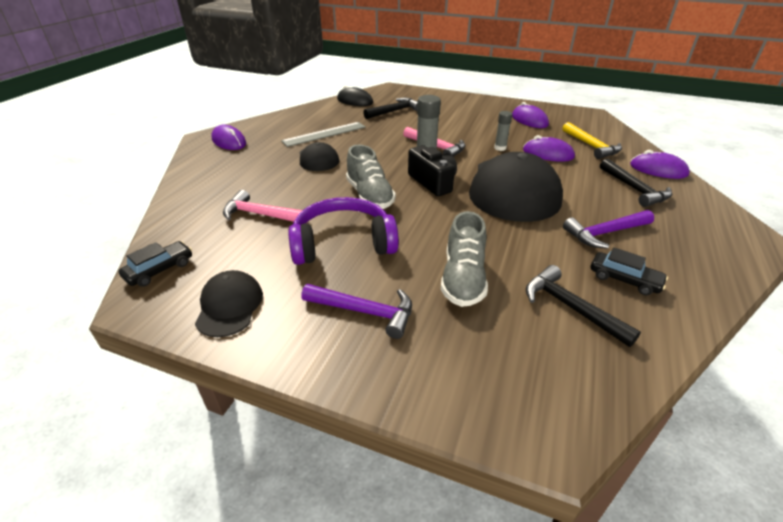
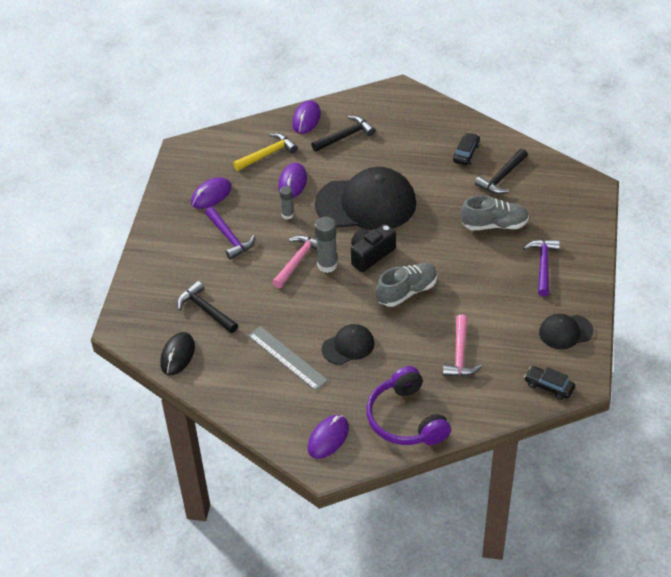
camera: 100 degrees left, 10 degrees up
purple headphones [288,197,399,265] -> purple headphones moved to [366,366,451,445]
purple hammer [563,210,654,249] -> purple hammer moved to [205,207,255,260]

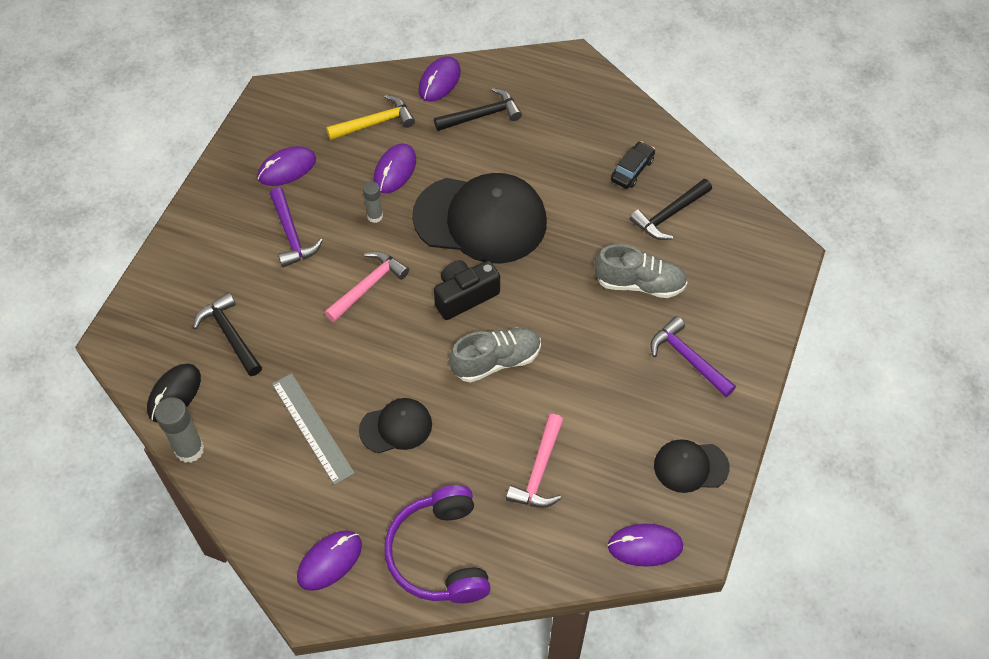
camera: 10 degrees right, 10 degrees up
grey glue stick [315,217,338,273] -> grey glue stick moved to [155,397,204,463]
purple hammer [523,239,560,297] -> purple hammer turned 60 degrees counterclockwise [651,316,736,397]
black car [524,366,575,400] -> purple mouse [608,524,683,567]

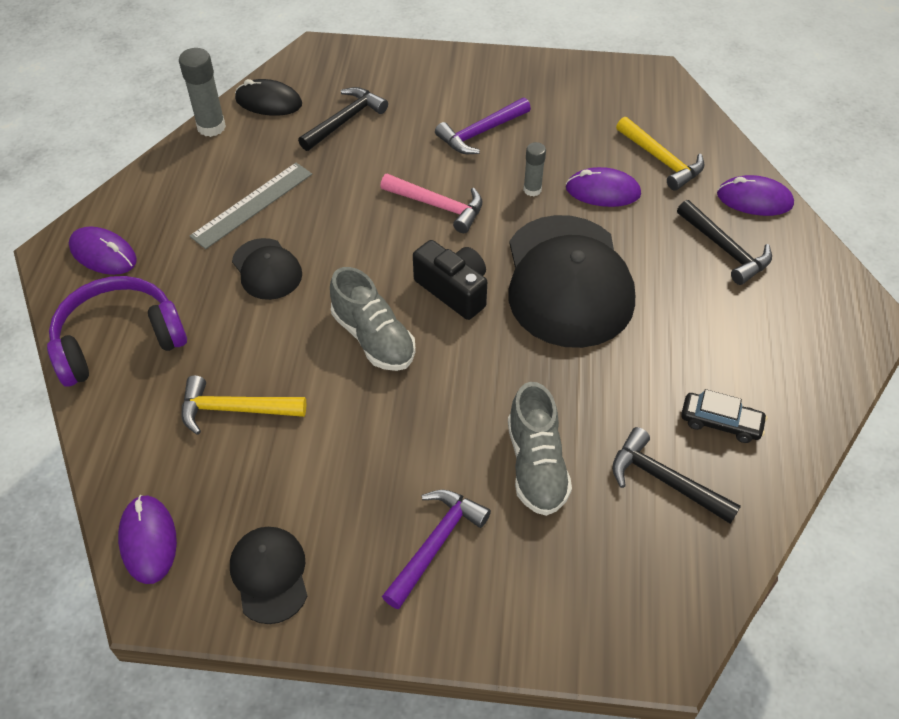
camera: 75 degrees right, 5 degrees down
purple mouse [258,146,316,186] -> none
pink hammer [506,414,563,508] -> yellow hammer [182,376,306,435]

